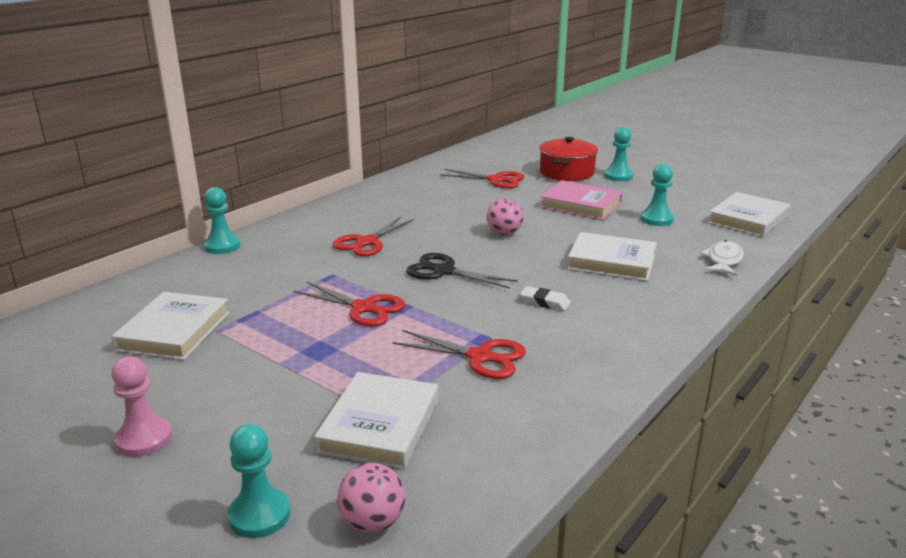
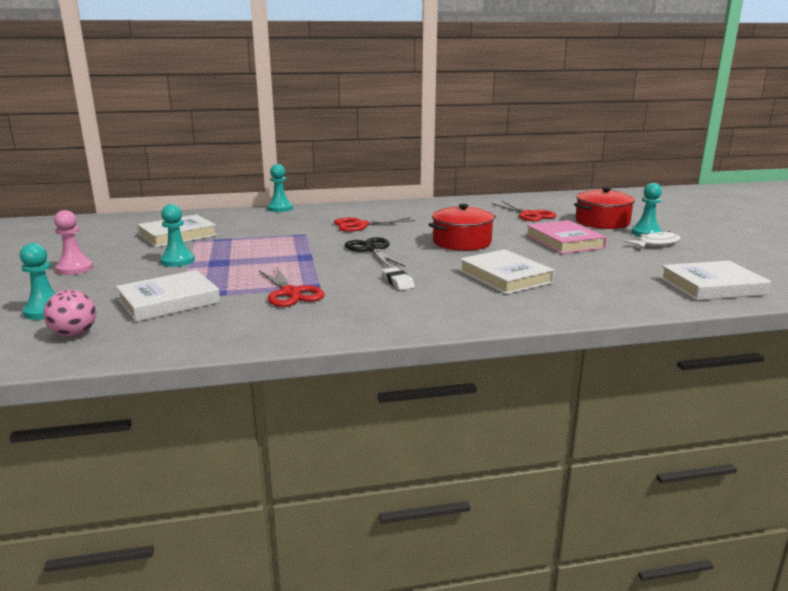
camera: 40 degrees right, 5 degrees down
red scissors [293,281,405,327] -> none
pink ball [487,198,523,235] -> red pot [429,204,496,251]
turquoise pawn [640,164,674,226] -> turquoise pawn moved to [160,204,195,267]
white fish [700,240,744,276] -> white fish moved to [624,231,681,249]

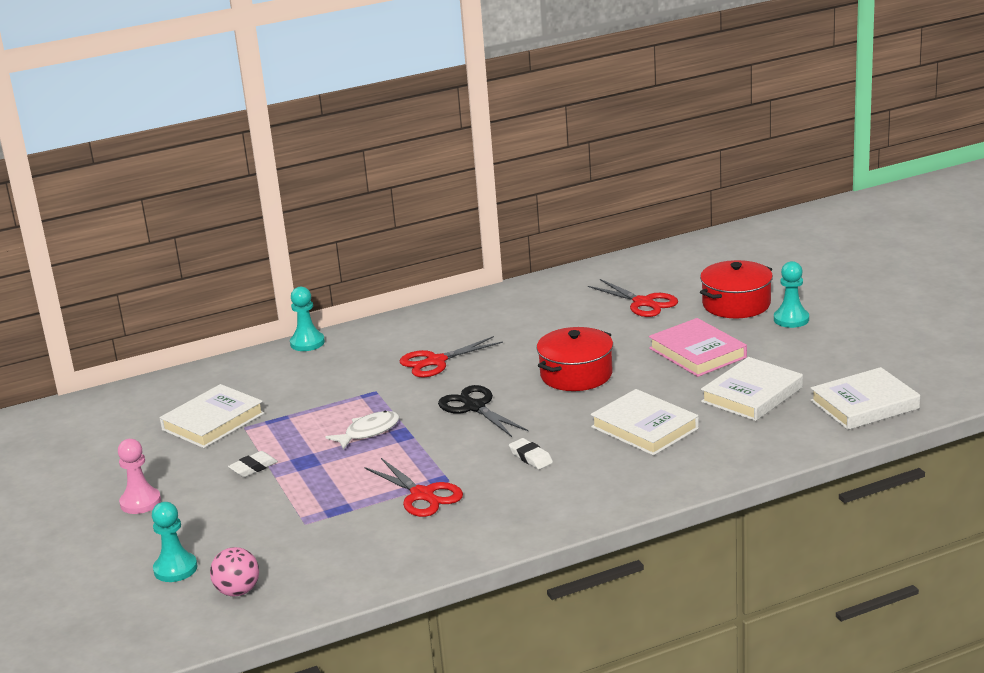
camera: 10 degrees left, 5 degrees up
white book [116,270,220,322] -> white book moved to [701,357,803,421]
turquoise pawn [160,204,195,267] -> white eraser [228,451,278,477]
white fish [624,231,681,249] -> white fish moved to [326,411,399,450]

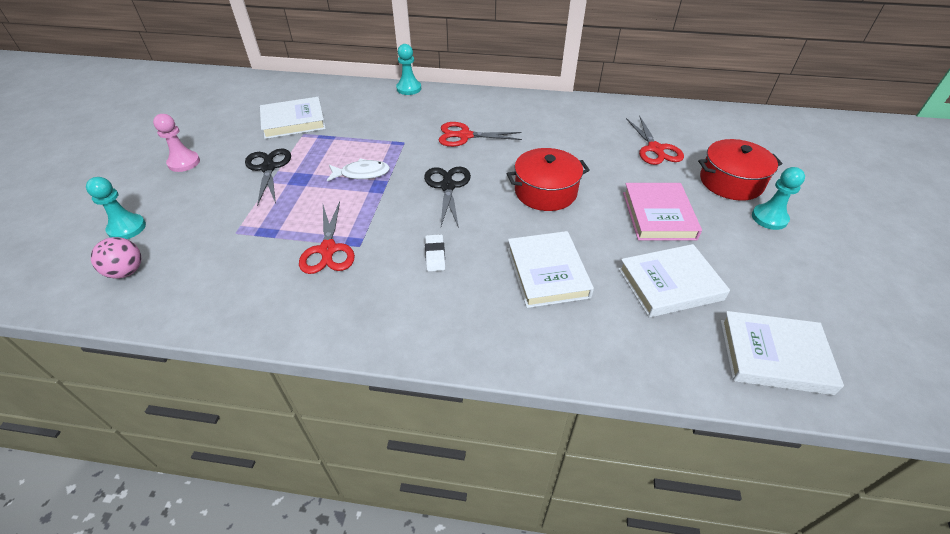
camera: 30 degrees right, 20 degrees up
white eraser [228,451,278,477] -> black scissors [245,148,291,206]

